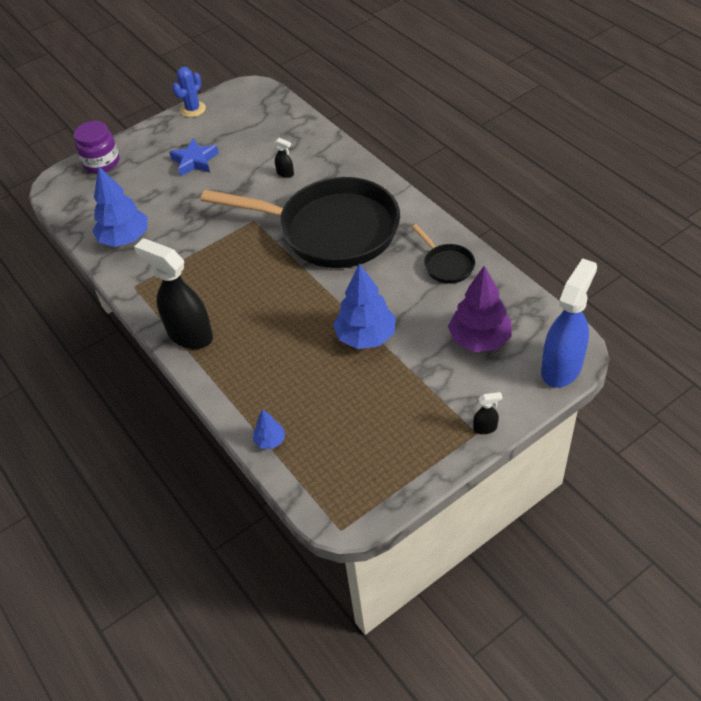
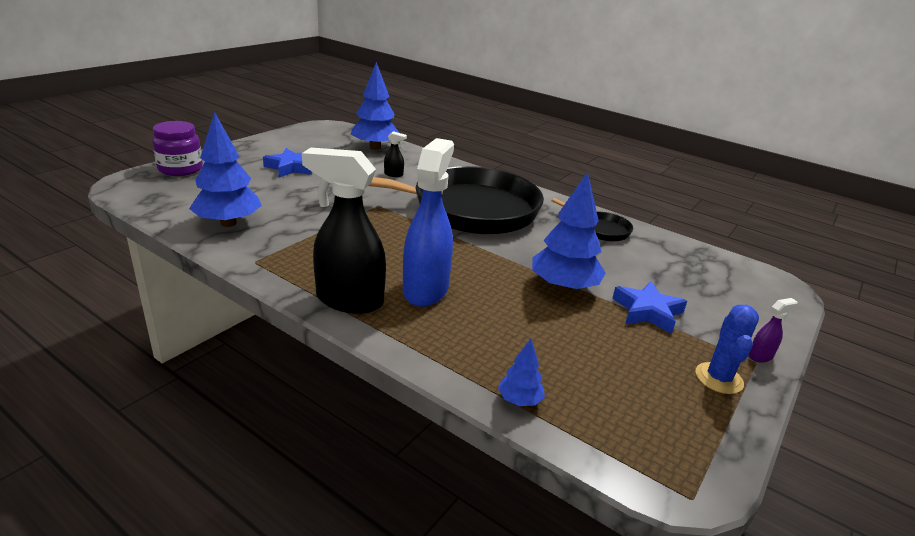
camera: 25 degrees left, 20 degrees down
blue cactus [172,67,206,117] -> blue cactus moved to [696,305,759,394]
purple tree [448,266,512,352] -> none
black spray bottle [473,392,502,434] -> purple spray bottle [749,298,798,363]
blue spray bottle [541,258,597,388] -> blue spray bottle moved to [403,138,454,307]
none -> blue tree [351,62,399,150]
none -> blue star [612,281,687,334]

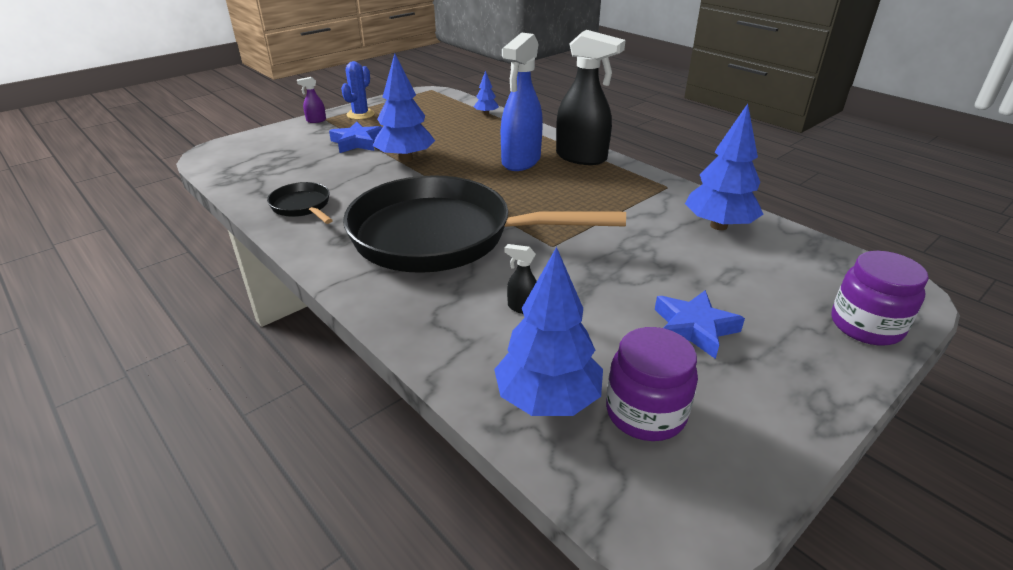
camera: 165 degrees left, 5 degrees up
none -> purple jar [606,327,698,441]

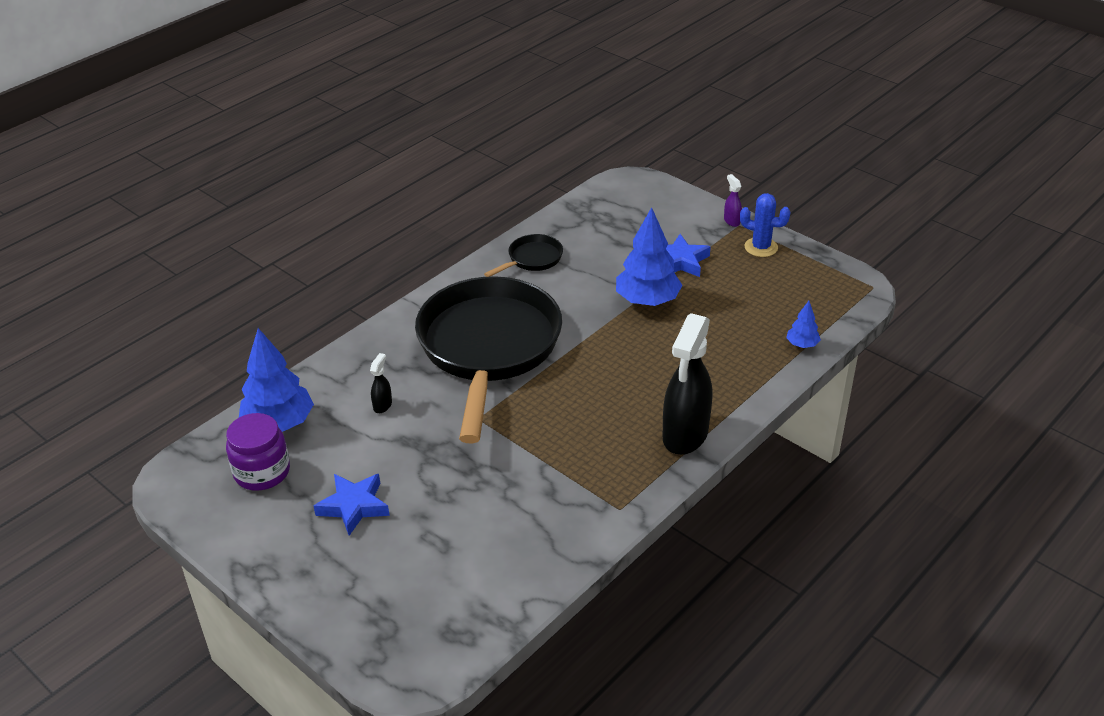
camera: 85 degrees right, 5 degrees up
blue spray bottle [501,32,543,171] -> none
blue tree [685,104,763,230] -> none
purple jar [831,251,929,345] -> none

